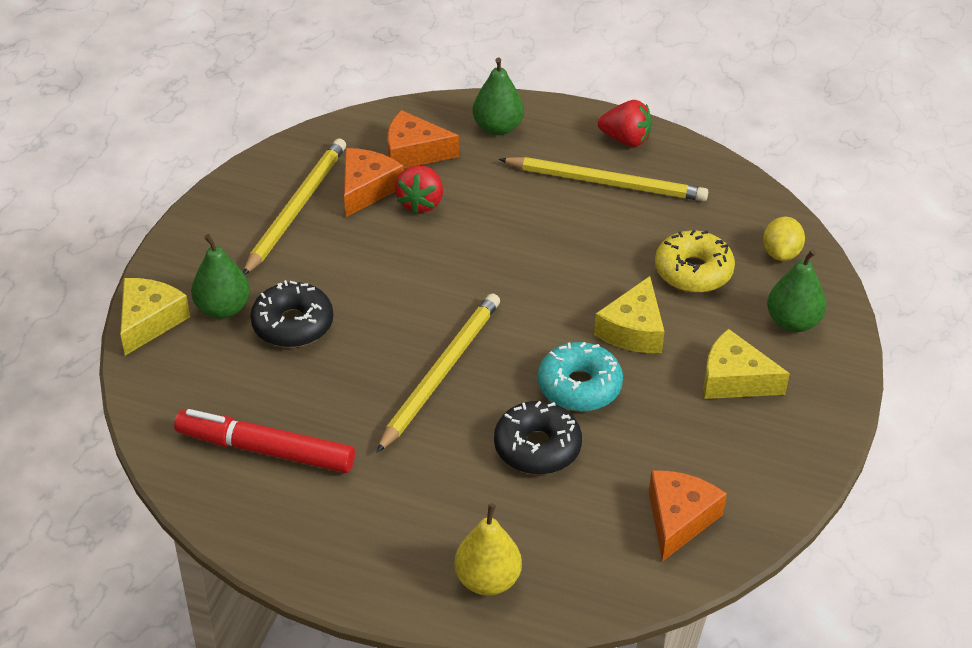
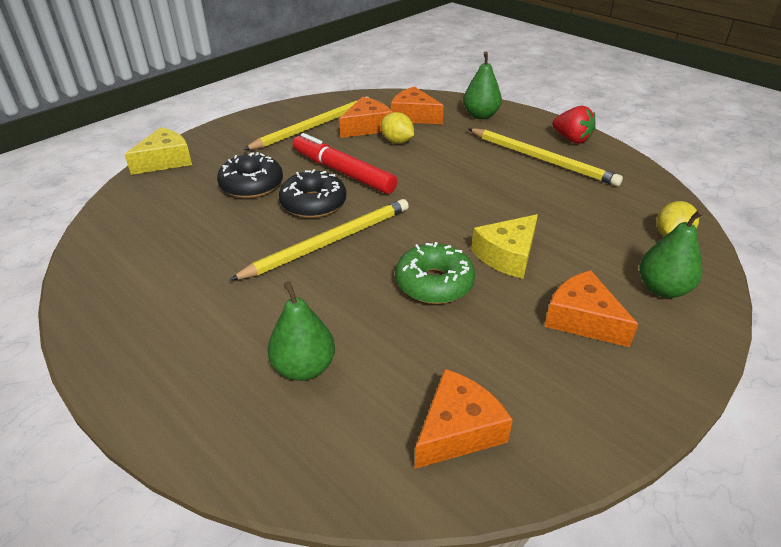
camera: 25 degrees right, 5 degrees down
red marker [174,409,355,473] -> red marker moved to [293,133,397,194]
green pear [191,234,250,319] -> green pear moved to [268,281,335,381]
red strawberry [395,165,443,214] -> yellow lemon [381,112,414,144]
yellow pear [454,503,522,596] -> none
black donut [494,401,582,475] -> black donut moved to [279,169,346,218]
turquoise donut [538,342,623,412] -> green donut [395,242,475,304]
yellow donut [655,230,735,293] -> none
yellow cheese [703,329,790,399] -> orange cheese [544,270,638,347]

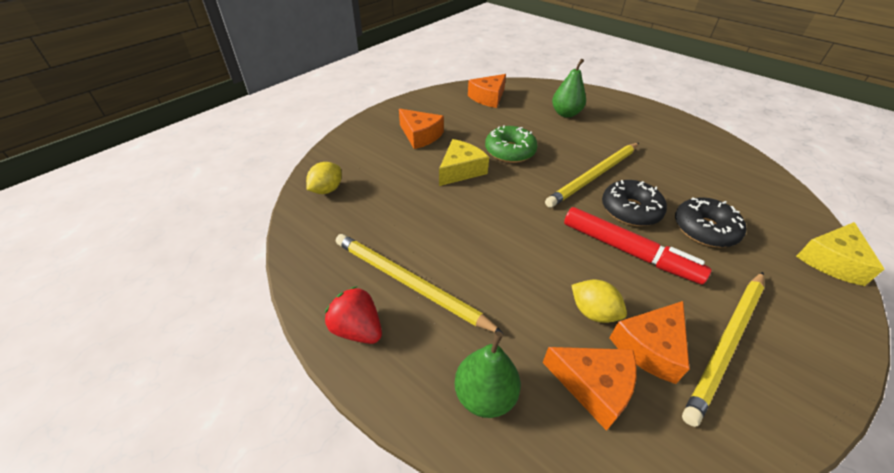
camera: 175 degrees right, 5 degrees up
green pear [639,210,703,298] -> none

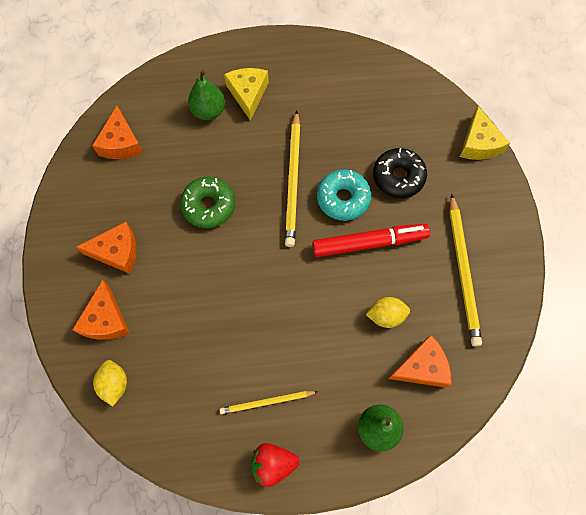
camera: 45 degrees left, 25 degrees up
yellow pencil [336,234,504,334] -> yellow pencil [220,391,318,414], size x0.58
yellow cheese [439,139,489,186] -> yellow cheese moved to [224,68,269,121]
black donut [602,180,667,226] -> turquoise donut [317,169,371,221]
orange cheese [609,301,690,384] -> orange cheese moved to [72,280,130,340]

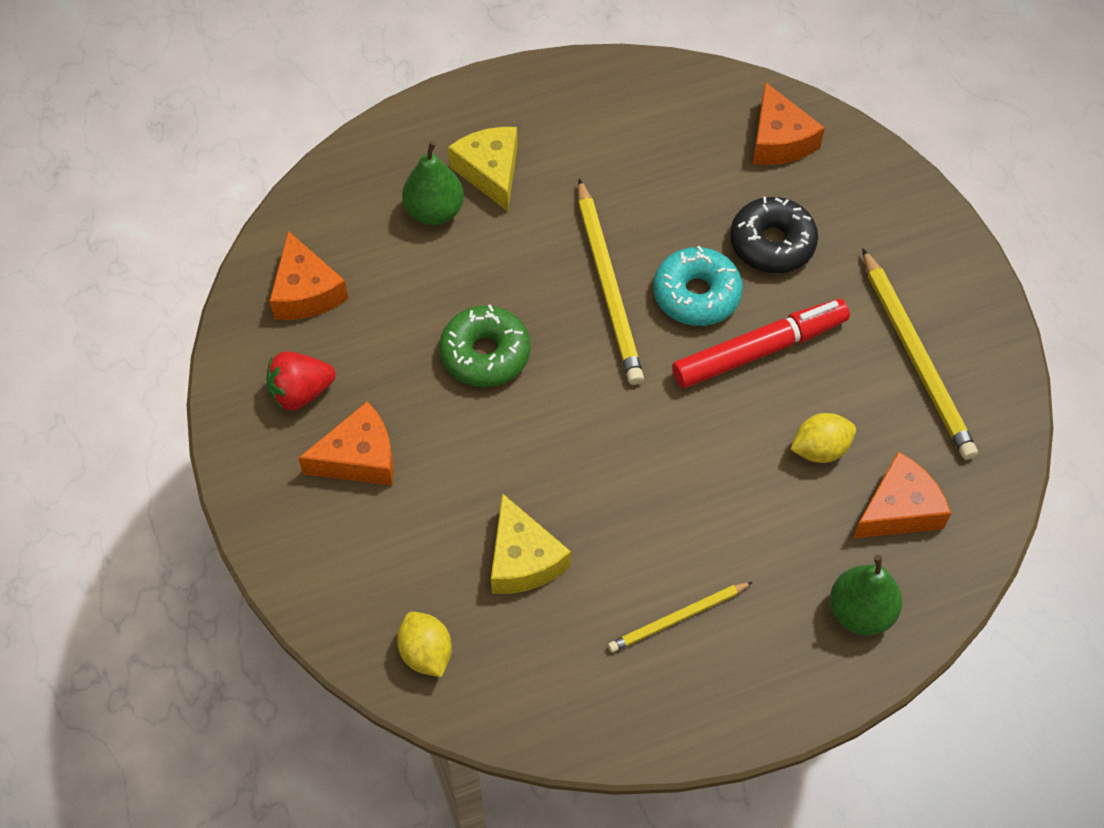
camera: 15 degrees left, 10 degrees down
orange cheese [72,280,130,340] -> orange cheese moved to [753,82,825,165]
red strawberry [251,443,299,487] -> red strawberry moved to [266,351,335,411]
yellow cheese [460,106,510,160] -> yellow cheese moved to [491,493,571,594]

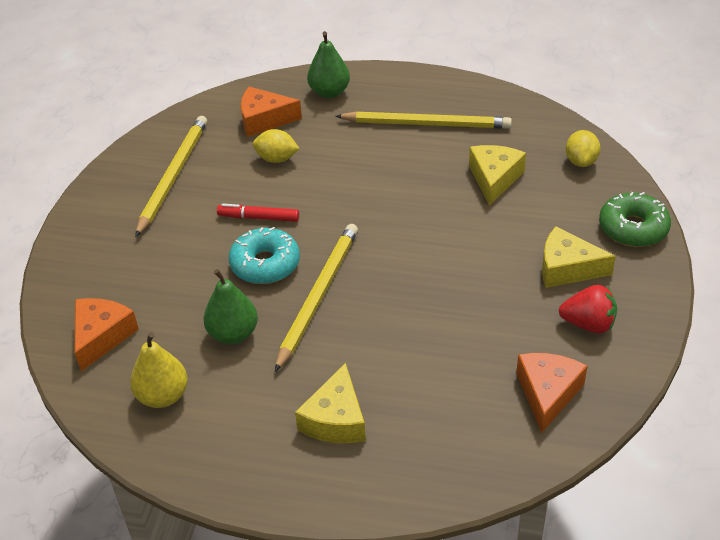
camera: 145 degrees left, 15 degrees down
orange cheese [298,401,394,485] -> yellow cheese [542,226,616,288]
green pear [402,141,464,225] -> green pear moved to [203,269,258,344]
green donut [439,305,531,387] -> green donut moved to [599,192,671,247]
yellow pencil [608,582,752,652] -> yellow pencil [336,112,512,129], size x1.73
red marker [672,299,850,388] -> red marker [217,204,299,222], size x0.58
black donut [730,197,818,273] -> none
none -> yellow pear [130,332,188,408]

